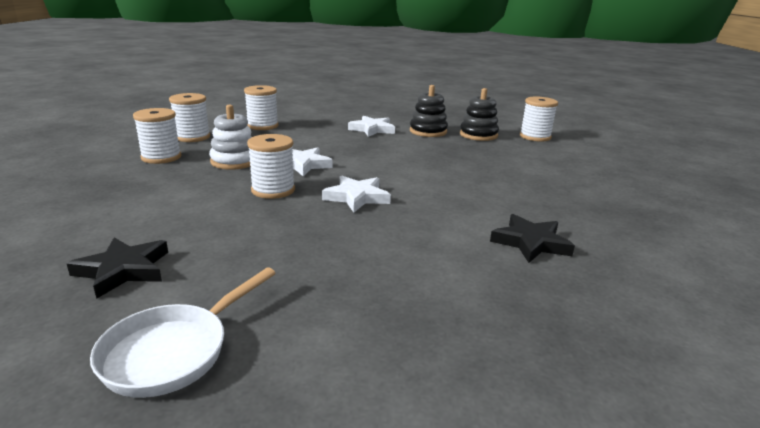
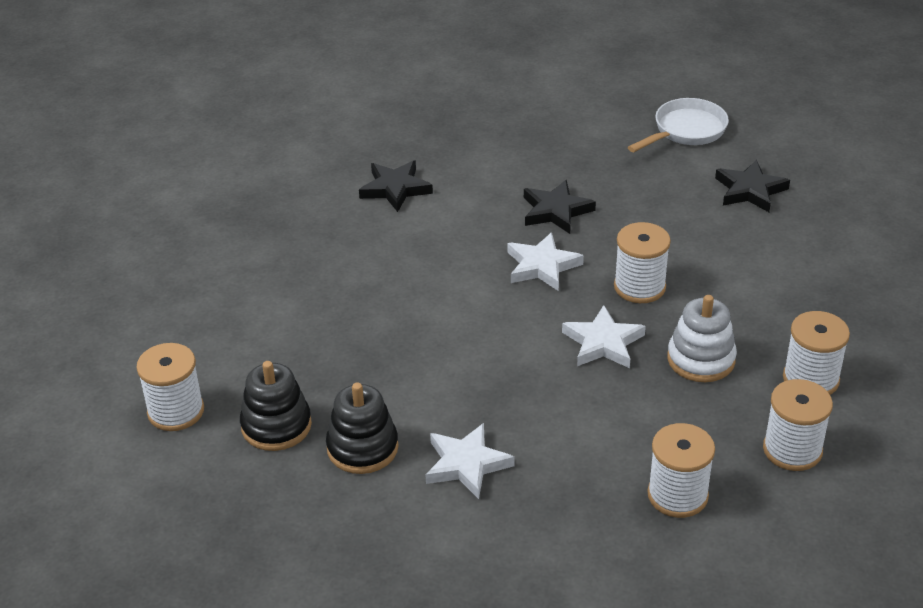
camera: 165 degrees left, 15 degrees up
none -> black star [524,180,596,234]

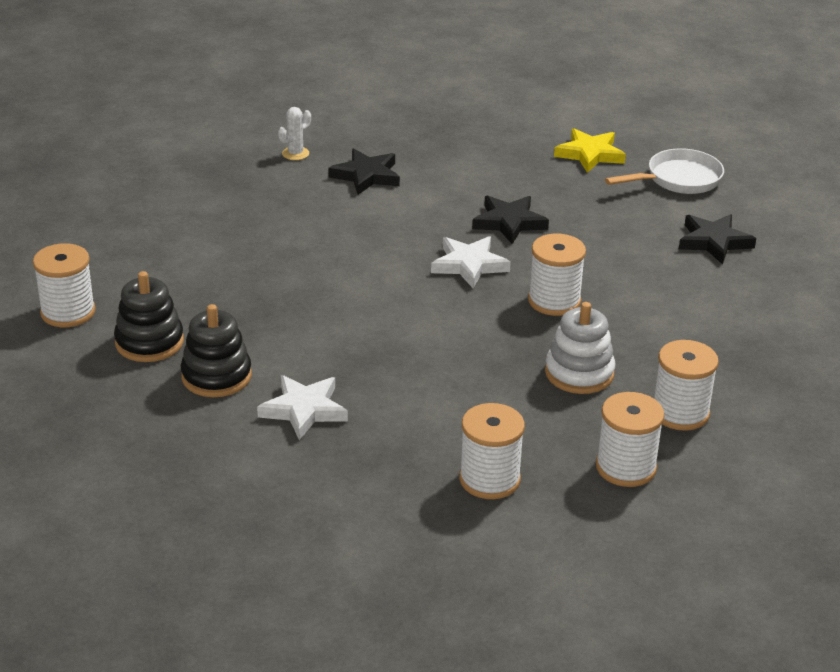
camera: 15 degrees right, 5 degrees down
white star [562,305,646,368] -> none
none -> white cactus [278,107,311,160]
none -> yellow star [554,128,626,173]

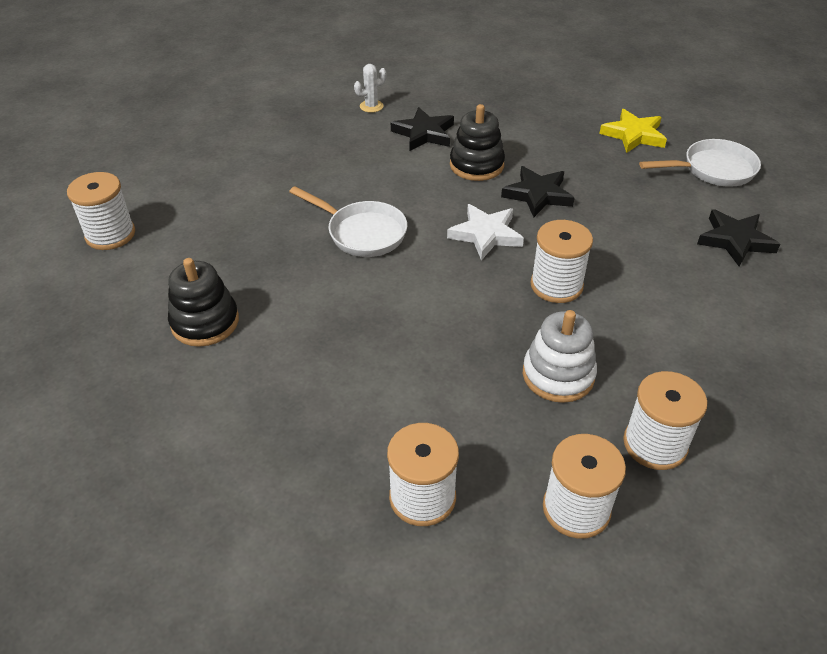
camera: 15 degrees right, 10 degrees up
black stacking toy [114,271,184,362] -> black stacking toy moved to [450,104,505,181]
white star [257,375,348,440] -> none
none -> white pan [289,186,407,257]

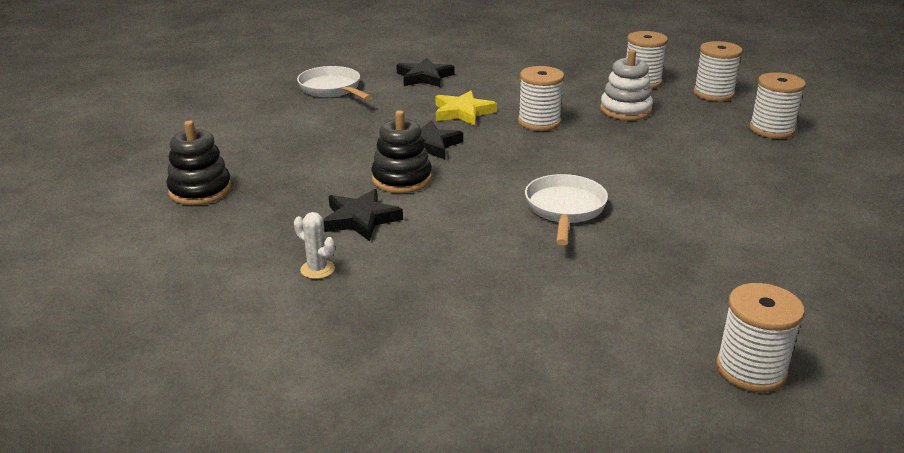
camera: 115 degrees left, 15 degrees down
black stacking toy [168,258,239,347] -> black stacking toy moved to [166,121,232,205]
white star [447,204,524,260] -> none
yellow star [599,109,667,153] -> yellow star moved to [435,91,497,126]

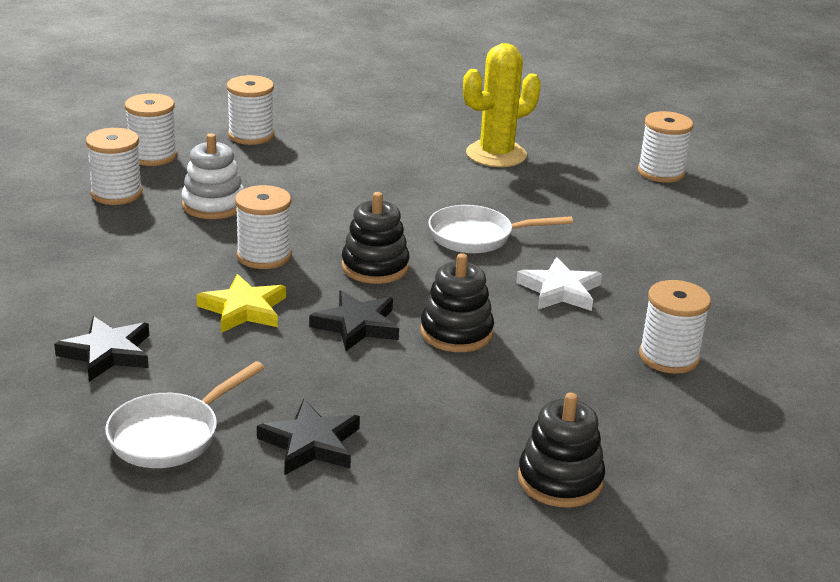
camera: 105 degrees left, 0 degrees up
white cactus [294,212,335,279] -> white spool [639,280,711,374]
black star [323,189,403,241] -> black star moved to [257,399,360,475]
none -> black stacking toy [342,192,409,284]
none -> yellow cactus [463,43,541,167]
none -> white star [516,257,602,311]

